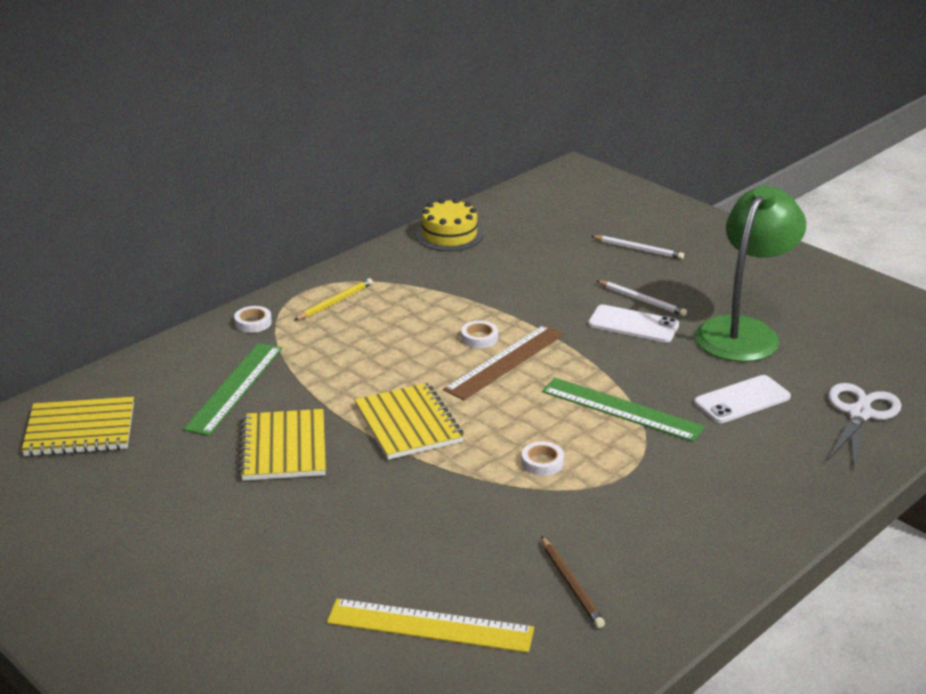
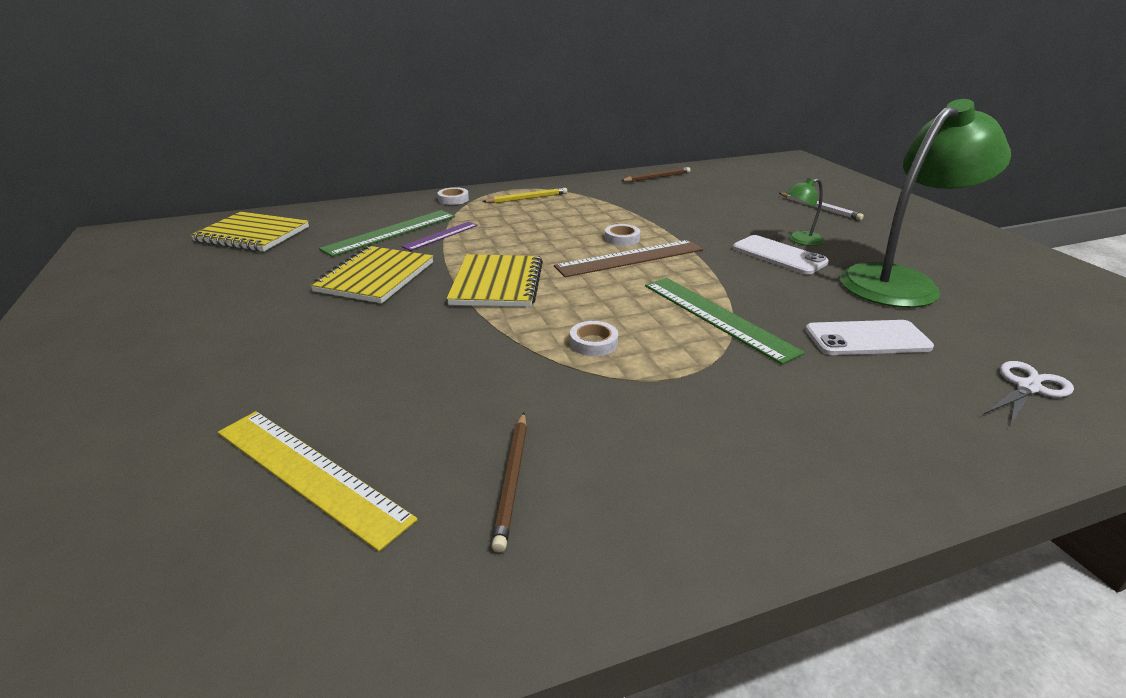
camera: 25 degrees right, 0 degrees up
yellow cake [416,198,483,252] -> brown pencil [621,167,691,182]
white pencil [597,281,687,316] -> green lamp [786,178,824,246]
white scissors [827,383,902,467] -> white scissors [984,361,1074,426], size x0.66
none -> purple ruler [401,222,478,251]

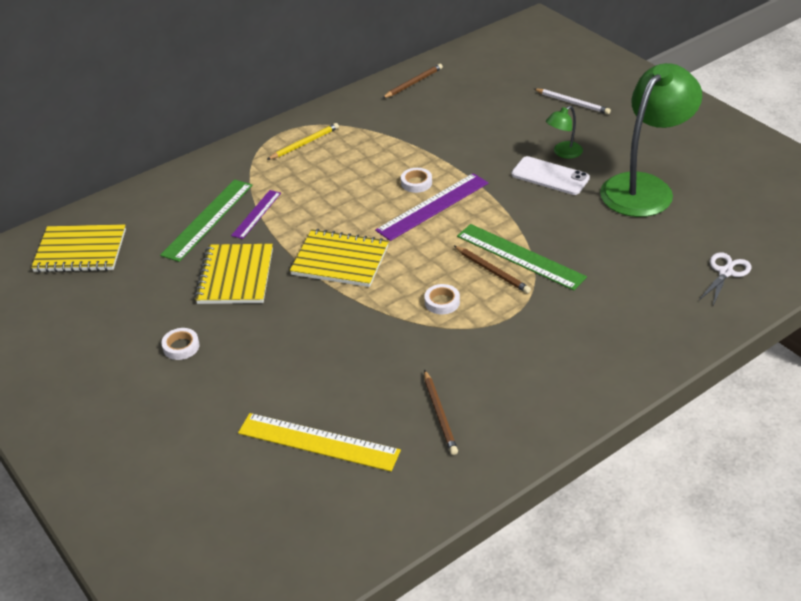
camera: 15 degrees left, 10 degrees up
white tape [437,187,469,205] -> white tape moved to [161,328,199,360]
yellow notebook [446,254,543,307] -> yellow notebook turned 60 degrees counterclockwise [290,229,389,287]
brown ruler [554,240,703,277] -> purple ruler [375,173,488,241]
white phone [805,320,934,355] -> none
none -> brown pencil [454,246,531,293]

